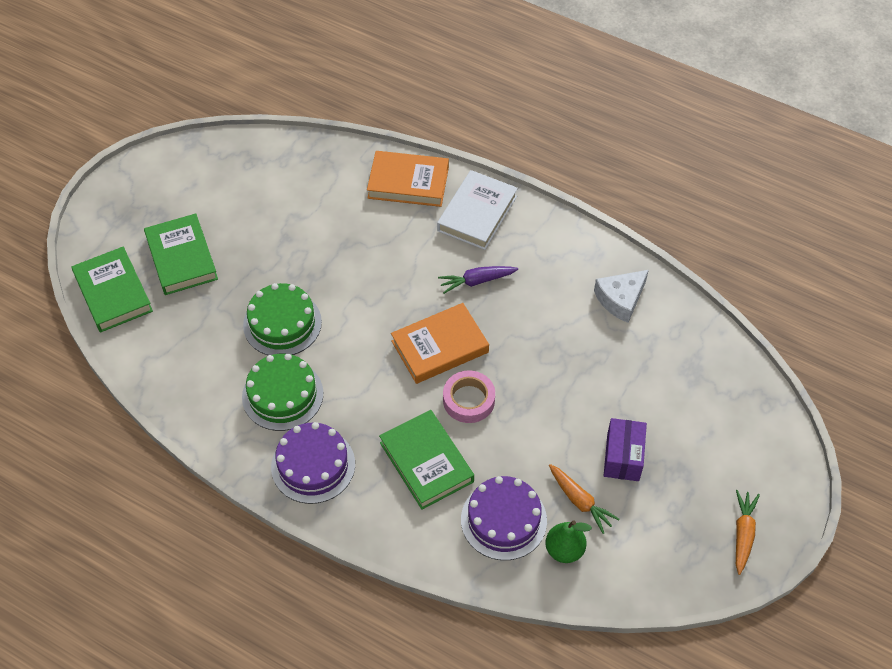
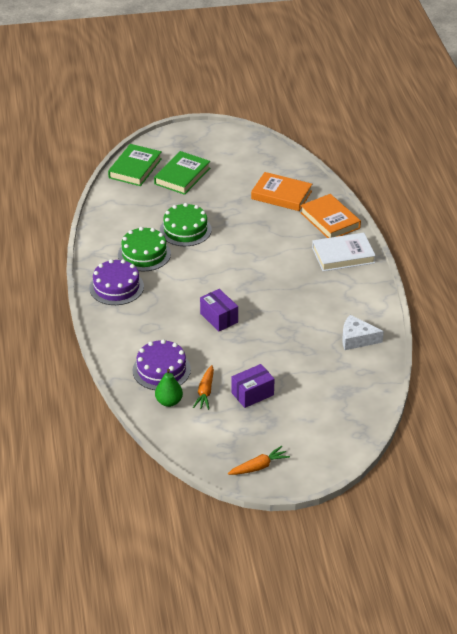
camera: 50 degrees right, 15 degrees down
green book [379,410,474,510] -> none
orange book [391,303,489,384] -> orange book moved to [251,172,312,211]
purple carrot [438,266,518,294] -> none
pink tape [443,370,495,423] -> purple box [200,289,238,331]

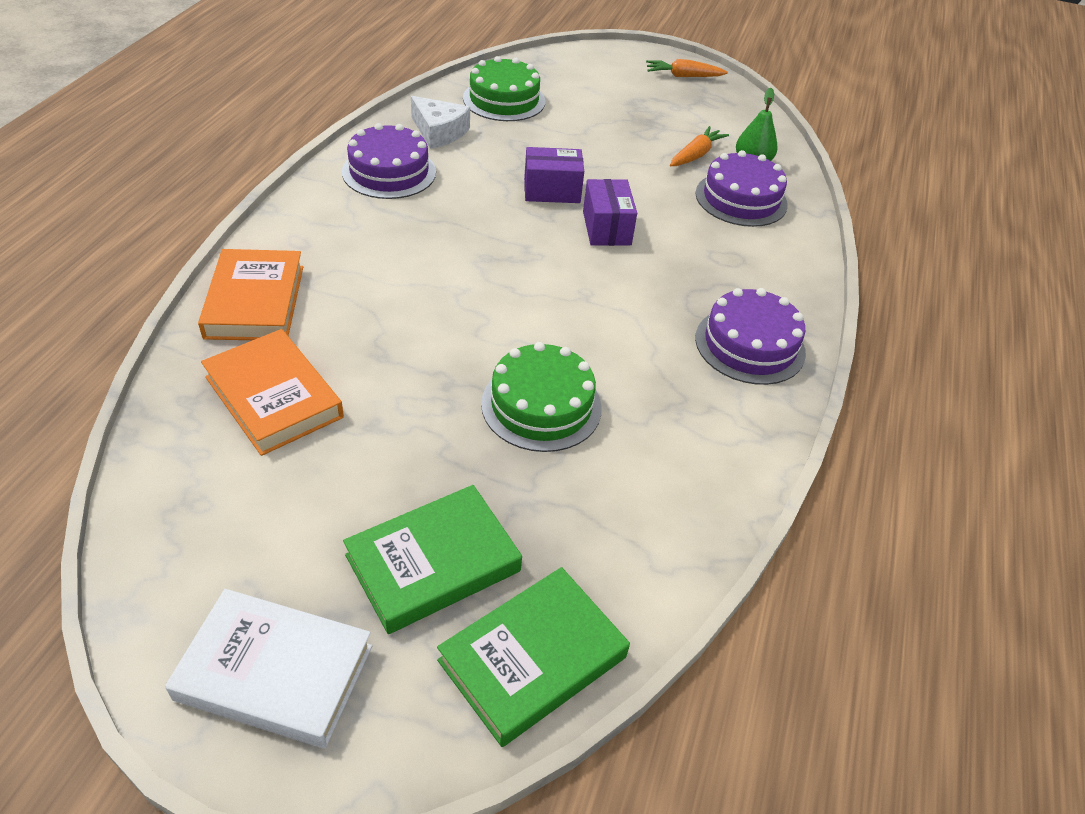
camera: 155 degrees left, 5 degrees up
green cake [118,227,171,272] -> green cake moved to [463,56,545,121]
purple box [232,364,275,408] -> purple box moved to [524,147,584,203]
white book [312,233,376,271] -> white book moved to [165,589,372,748]
none -> purple cake [342,123,436,199]

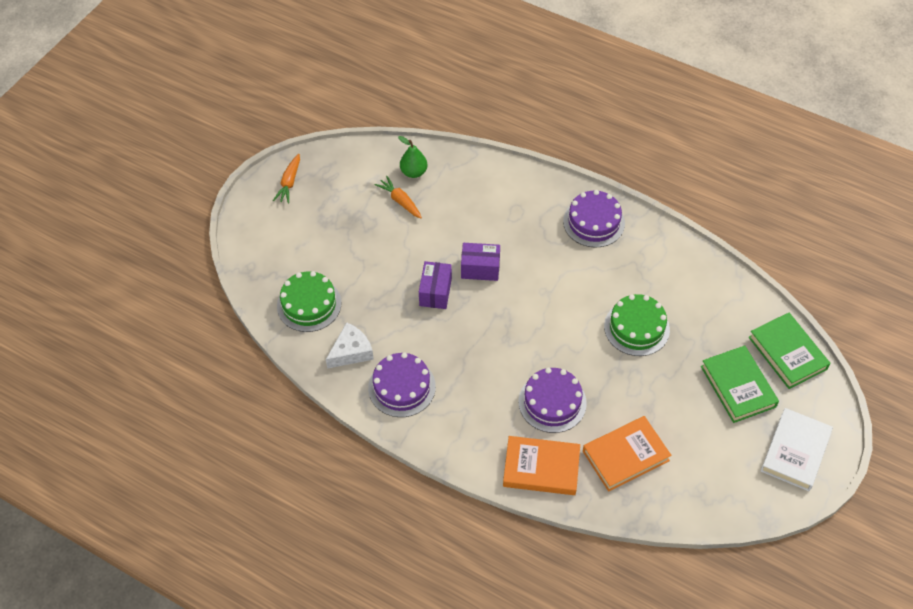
camera: 75 degrees left, 10 degrees up
purple cake [696,150,788,227] -> purple cake moved to [518,368,587,433]

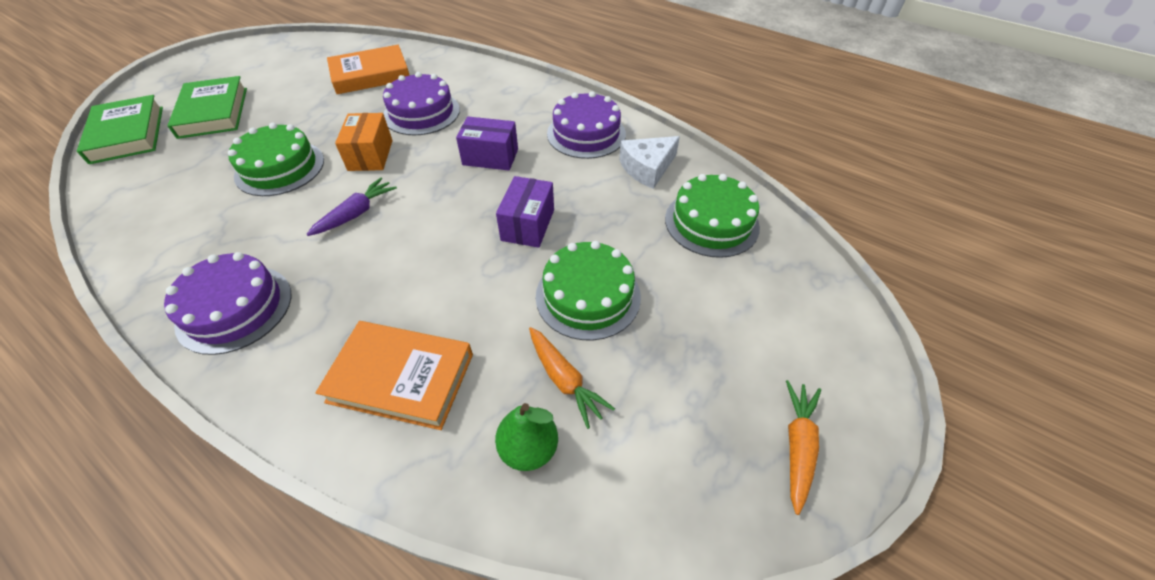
camera: 175 degrees left, 5 degrees down
purple box [461,243,500,281] -> purple box moved to [456,117,518,171]
orange book [503,436,580,495] -> orange book moved to [316,321,473,430]
white book [761,408,833,491] -> none
none -> purple carrot [306,178,397,236]
none -> orange box [335,113,393,171]
none -> green cake [536,241,641,340]

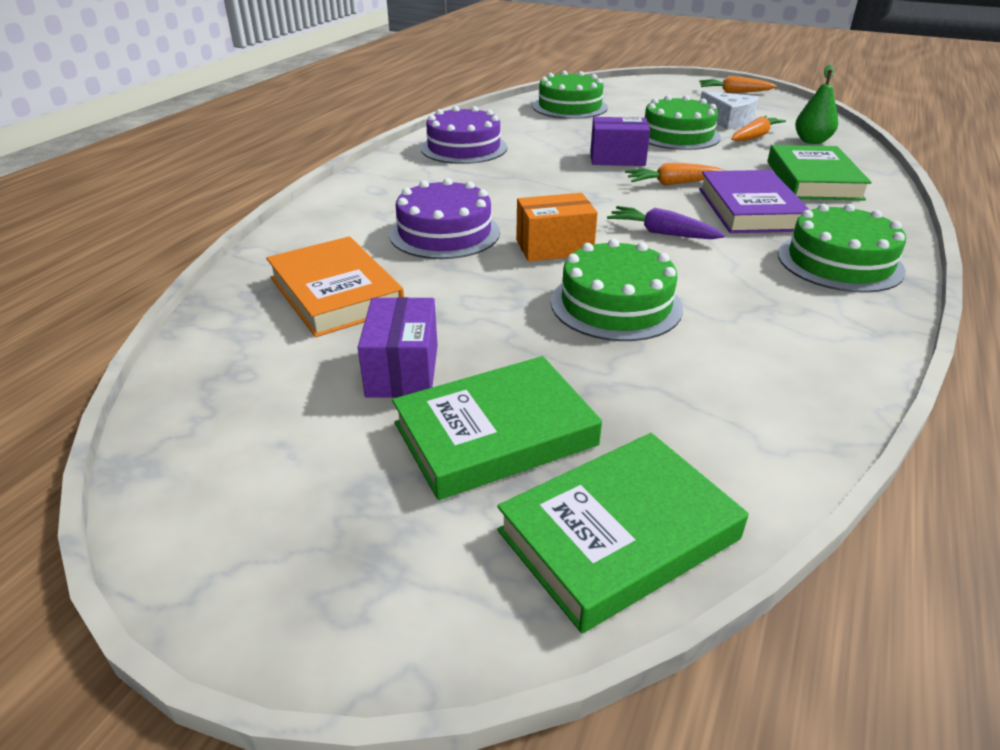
camera: 100 degrees left, 15 degrees down
purple cake [164,252,291,355] -> green cake [778,204,906,293]
orange book [316,321,473,430] -> green book [767,145,872,201]
purple box [456,117,518,171] -> purple box moved to [358,297,438,398]
white cheese [619,136,680,189] -> white cheese moved to [700,91,759,130]
none -> orange carrot [625,163,726,186]
none -> purple book [699,170,810,233]

